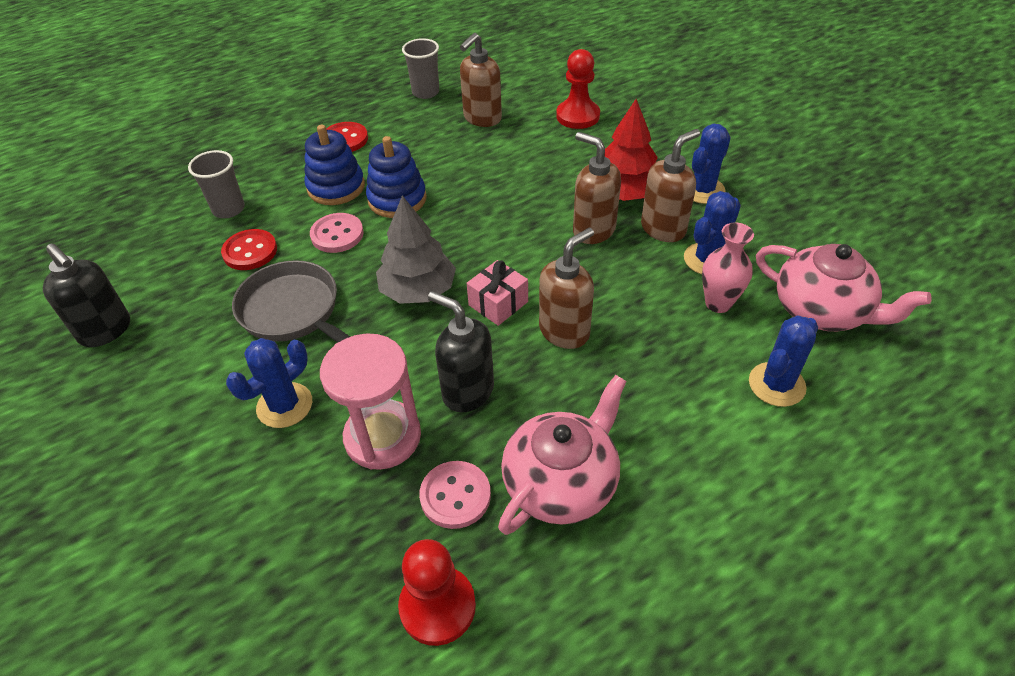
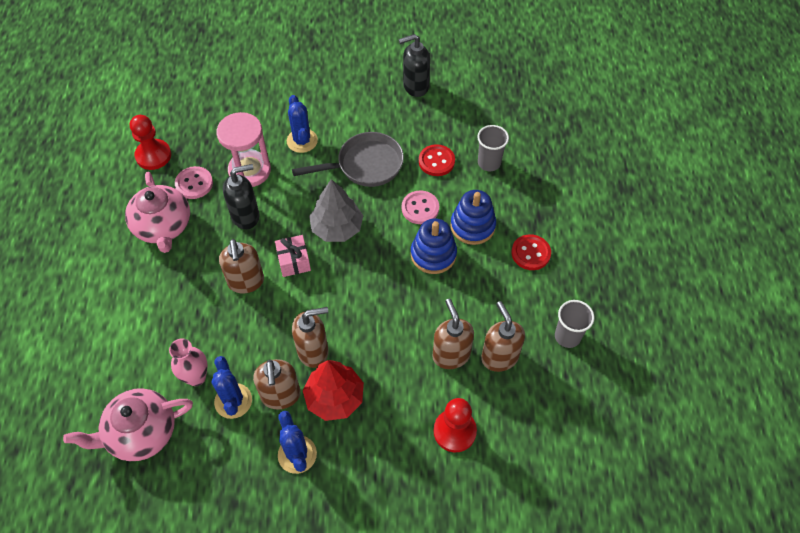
camera: 120 degrees right, 10 degrees up
blue cactus [749,315,818,407] -> none
none -> brown soap dispenser [432,299,474,369]

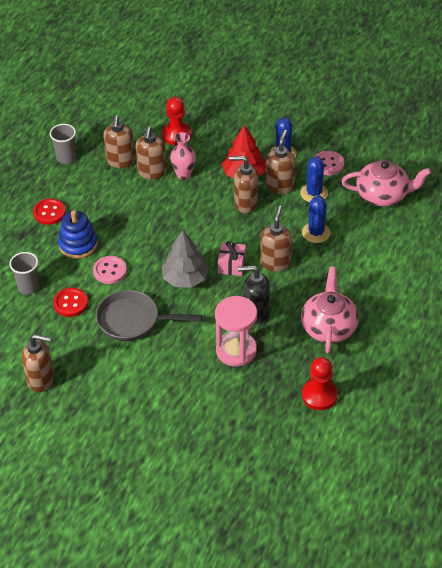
camera: 155 degrees left, 10 degrees down
pink vase [169,338,208,386] -> pink vase moved to [170,132,196,180]
pink button [175,166,213,199] -> pink button moved to [315,151,344,175]
blue cactus [287,95,318,153] -> blue cactus moved to [302,195,331,243]
black soap dispenser [399,34,430,97] -> brown soap dispenser [22,334,54,392]
blue stacking toy [411,218,457,274] -> none

